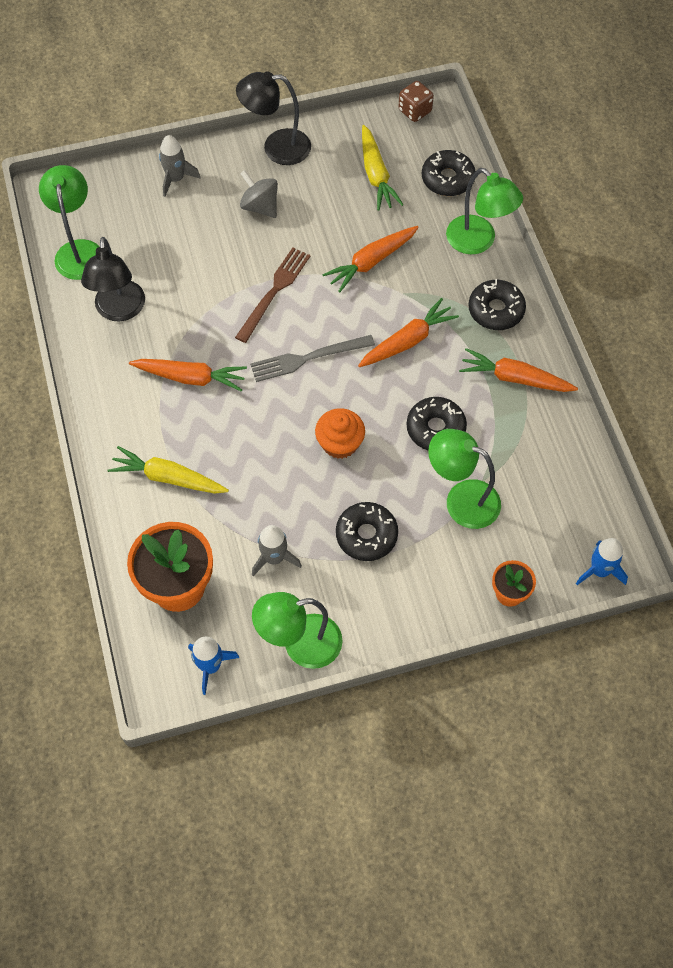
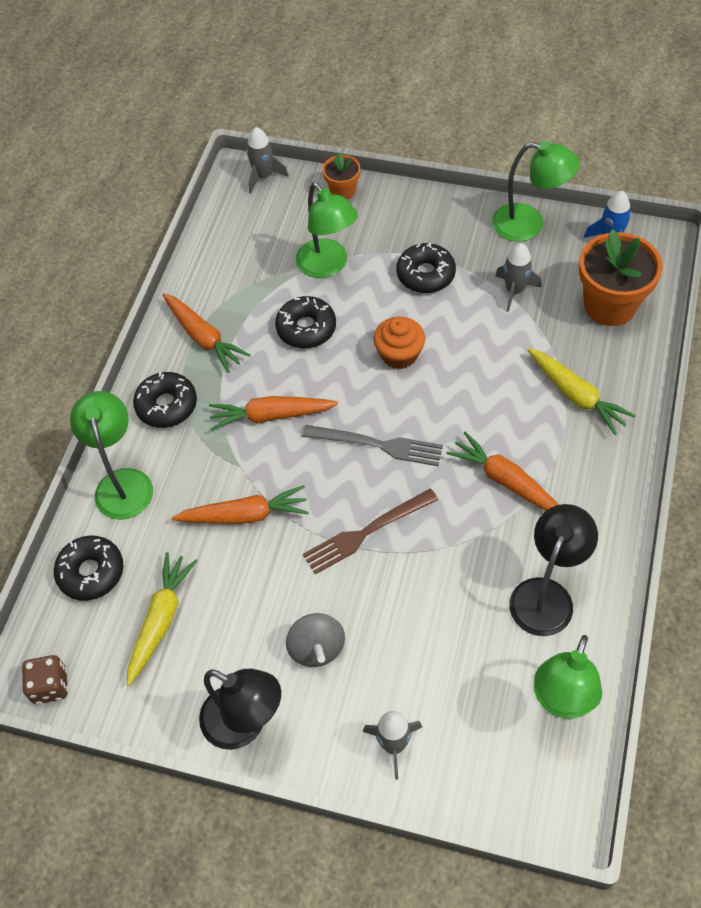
camera: 145 degrees left, 5 degrees down
blue rocket [576,538,628,585] -> grey rocket [246,127,289,193]

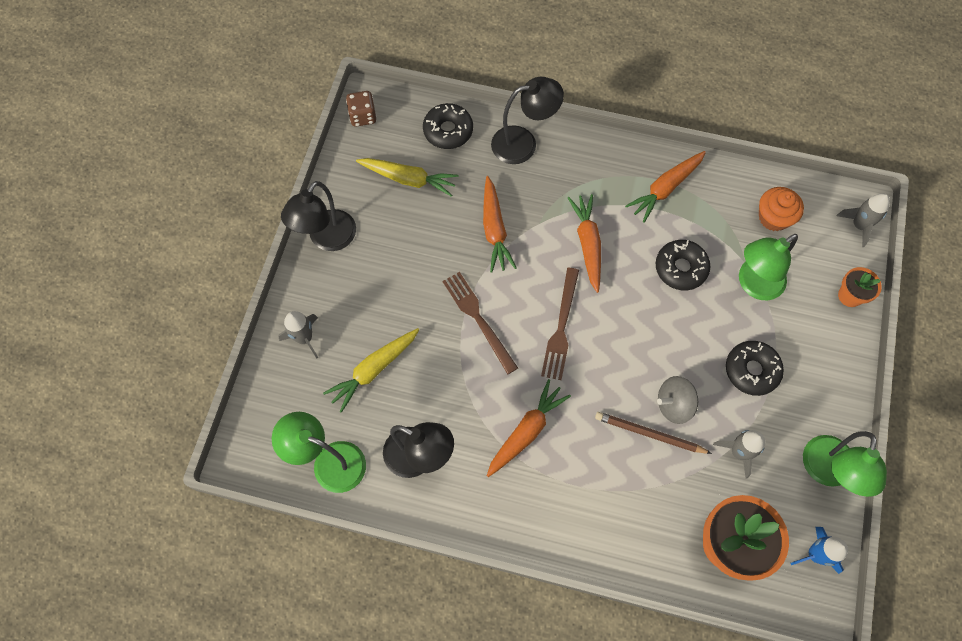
camera: 85 degrees right, 10 degrees up
green lamp [70,391,153,520] -> black lamp [491,77,564,164]
black donut [133,372,197,428] -> none
grey spinning top [286,613,345,667] -> grey spinning top moved to [657,376,698,424]
grey fork [302,425,443,466] -> brown fork [541,268,579,380]
orange cupcake [374,317,425,369] -> orange cupcake moved to [759,187,804,231]
yellow carrot [528,348,636,435] -> yellow carrot moved to [323,328,419,413]
none -> brown pencil [595,412,712,454]

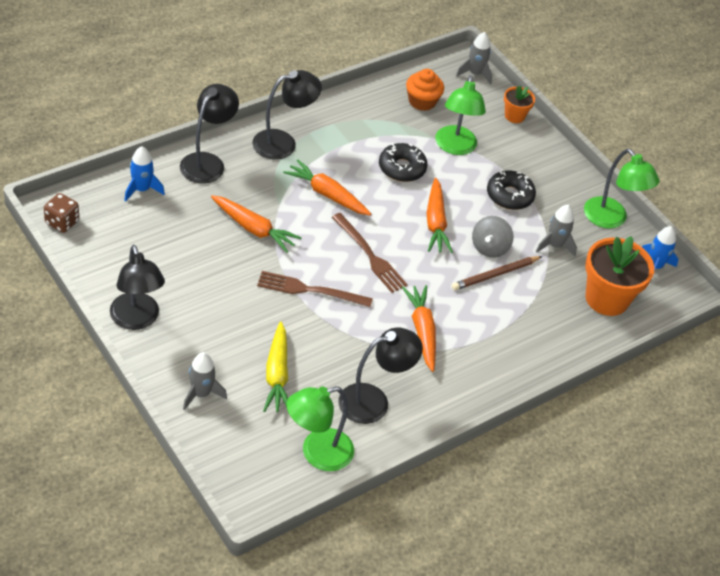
camera: 55 degrees left, 20 degrees down
yellow carrot [356,158,459,197] -> none
black donut [423,103,473,149] -> blue rocket [124,146,165,202]
orange carrot [625,151,706,223] -> orange carrot moved to [426,178,453,253]
none -> black lamp [252,70,322,160]

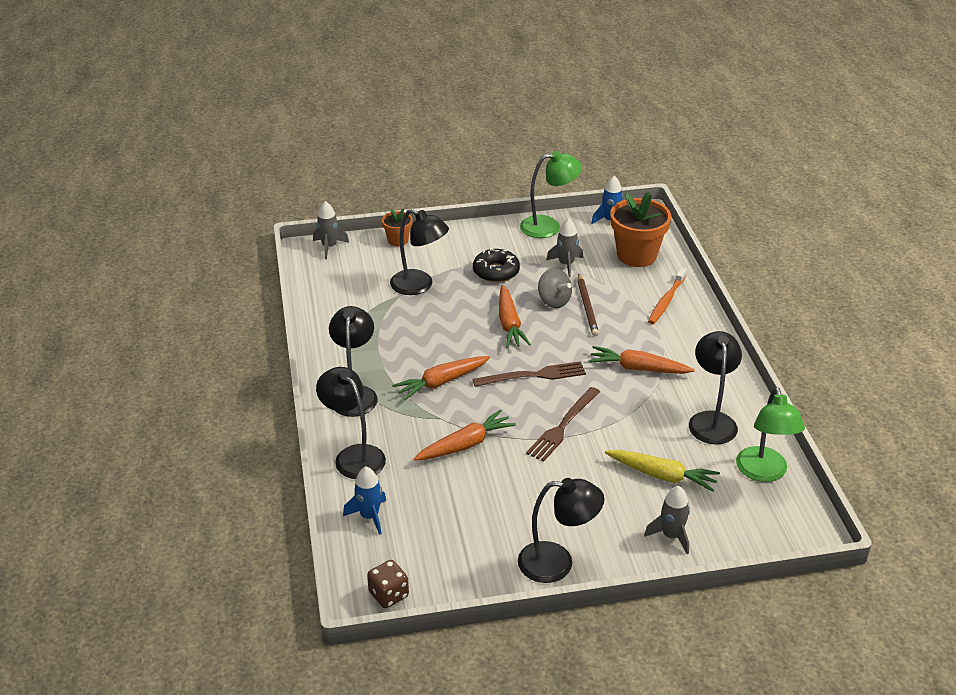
camera: 60 degrees left, 10 degrees down
black donut [379,143,428,182] -> none
orange cupcake [406,69,444,111] -> none
orange carrot [426,178,453,253] -> orange carrot turned 60 degrees clockwise [499,285,531,348]
green lamp [435,75,486,155] -> black lamp [390,209,449,295]
none -> orange toothbrush [648,268,687,324]

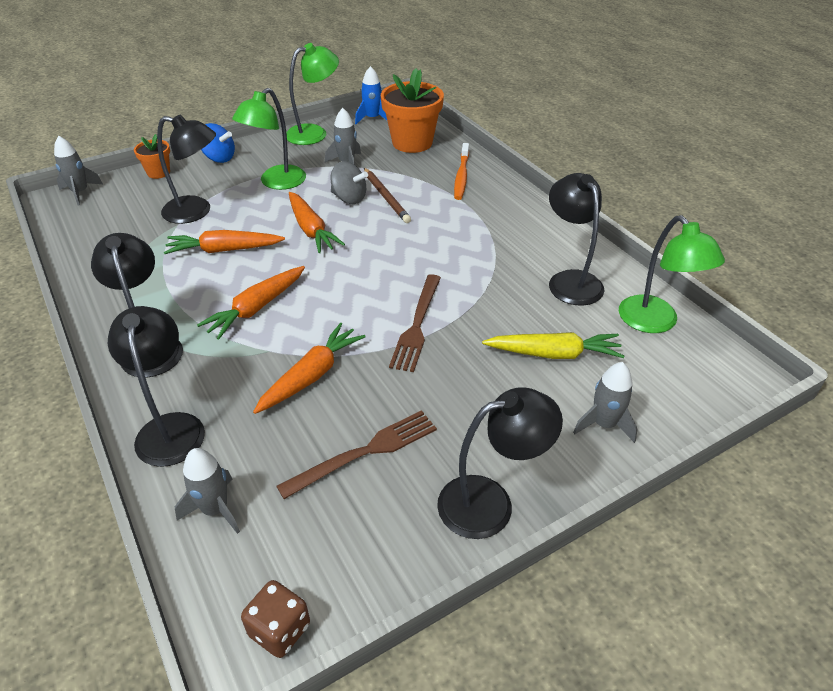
camera: 20 degrees left, 5 degrees up
black lamp [316,367,386,479] -> black lamp turned 45 degrees clockwise [108,306,205,467]
blue rocket [343,467,386,535] -> grey rocket [175,448,240,534]
black donut [473,248,520,283] -> green lamp [232,88,306,190]
brown fork [473,361,586,387] -> brown fork moved to [276,410,437,499]
orange carrot [589,346,695,374] -> orange carrot moved to [164,230,285,254]
none -> blue spinning top [201,123,235,163]

